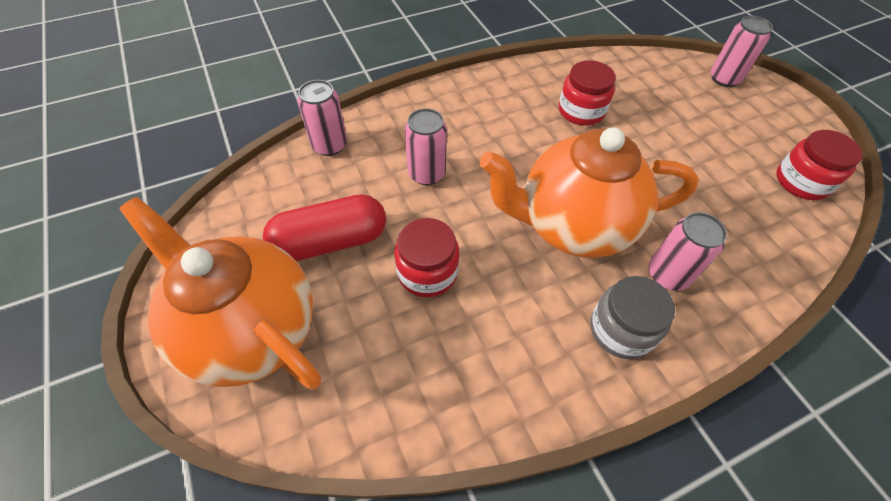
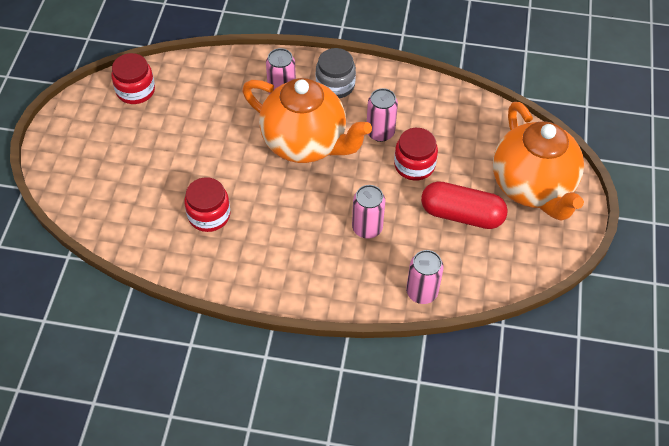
camera: 145 degrees left, 0 degrees up
pink can [711,16,773,87] -> pink can moved to [367,88,398,142]

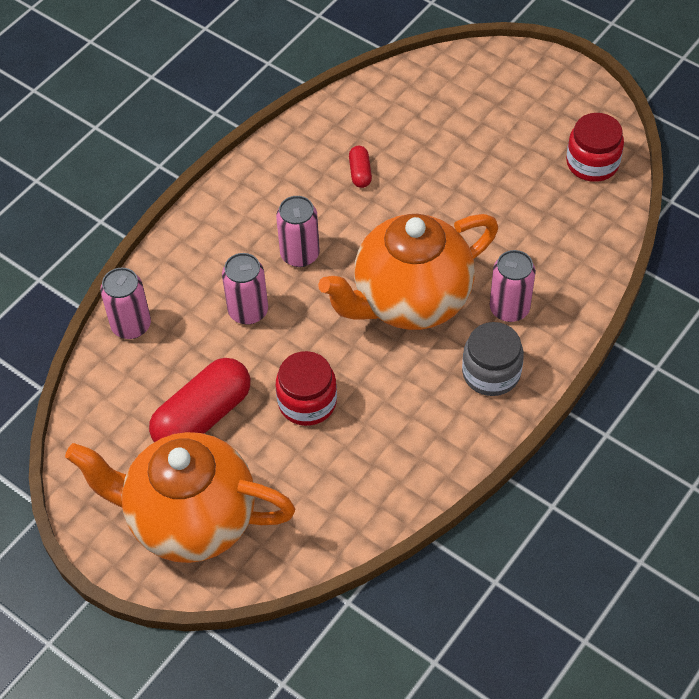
camera: 120 degrees right, 0 degrees up
red jar [184,177,230,232] -> red capsule [349,146,372,188]
pink can [367,88,398,142] -> pink can moved to [276,196,320,267]

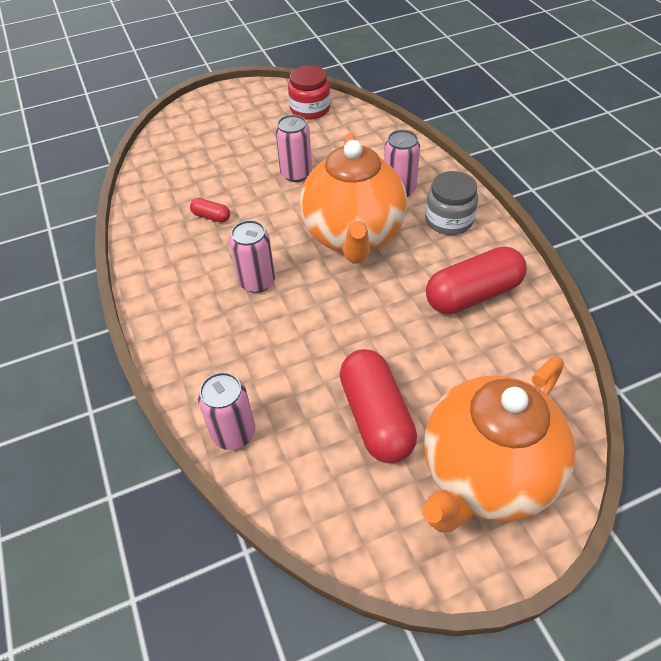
camera: 60 degrees left, 5 degrees down
pink can [222,253,268,325] -> pink can moved to [275,115,312,182]
red jar [276,351,337,426] -> none
none -> red capsule [426,247,527,314]

